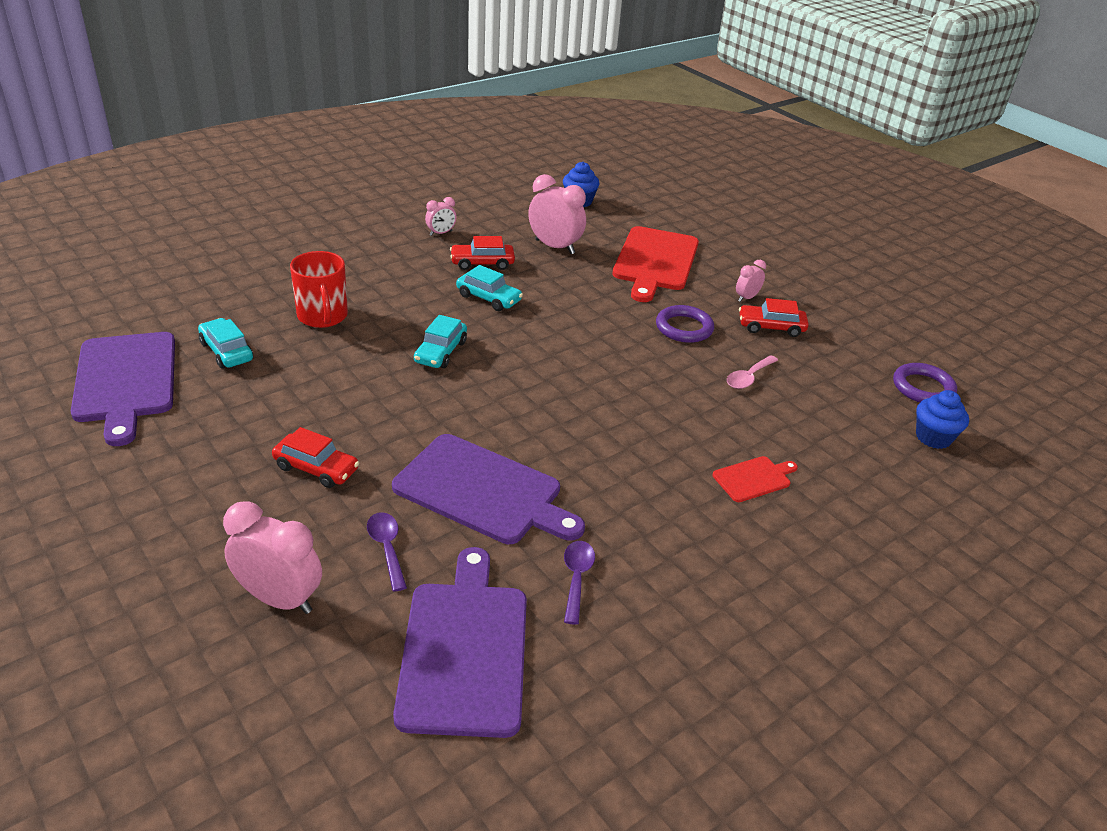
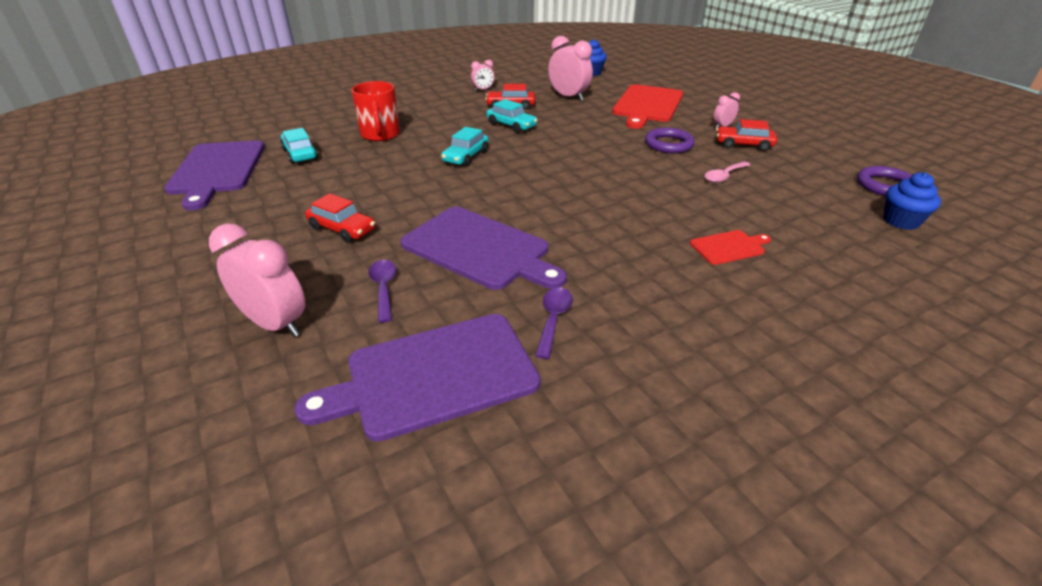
camera: 10 degrees right, 0 degrees up
purple cutting board [393,547,527,738] -> purple cutting board turned 120 degrees counterclockwise [294,314,540,442]

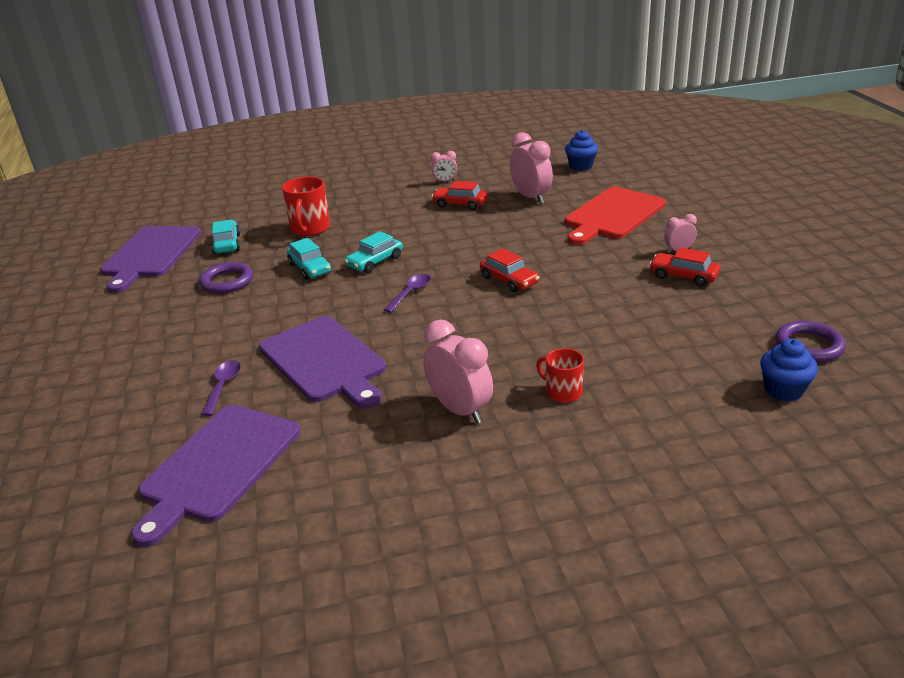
camera: 20 degrees right, 5 degrees down
pink clock [209,223,305,337] -> pink clock moved to [424,320,493,424]
purple cutting board [294,314,540,442] -> purple cutting board turned 60 degrees counterclockwise [131,405,300,547]
red car [305,193,375,243] -> red car moved to [480,248,539,292]
turquoise car [487,99,537,133] -> turquoise car moved to [287,238,331,280]
purple spoon [535,288,573,359] -> purple spoon moved to [384,274,431,313]
purple ring [645,128,695,153] -> purple ring moved to [199,262,253,294]
red cutting board [690,230,771,265] -> red mug [536,348,584,403]
pink spoon [705,161,750,183] -> none

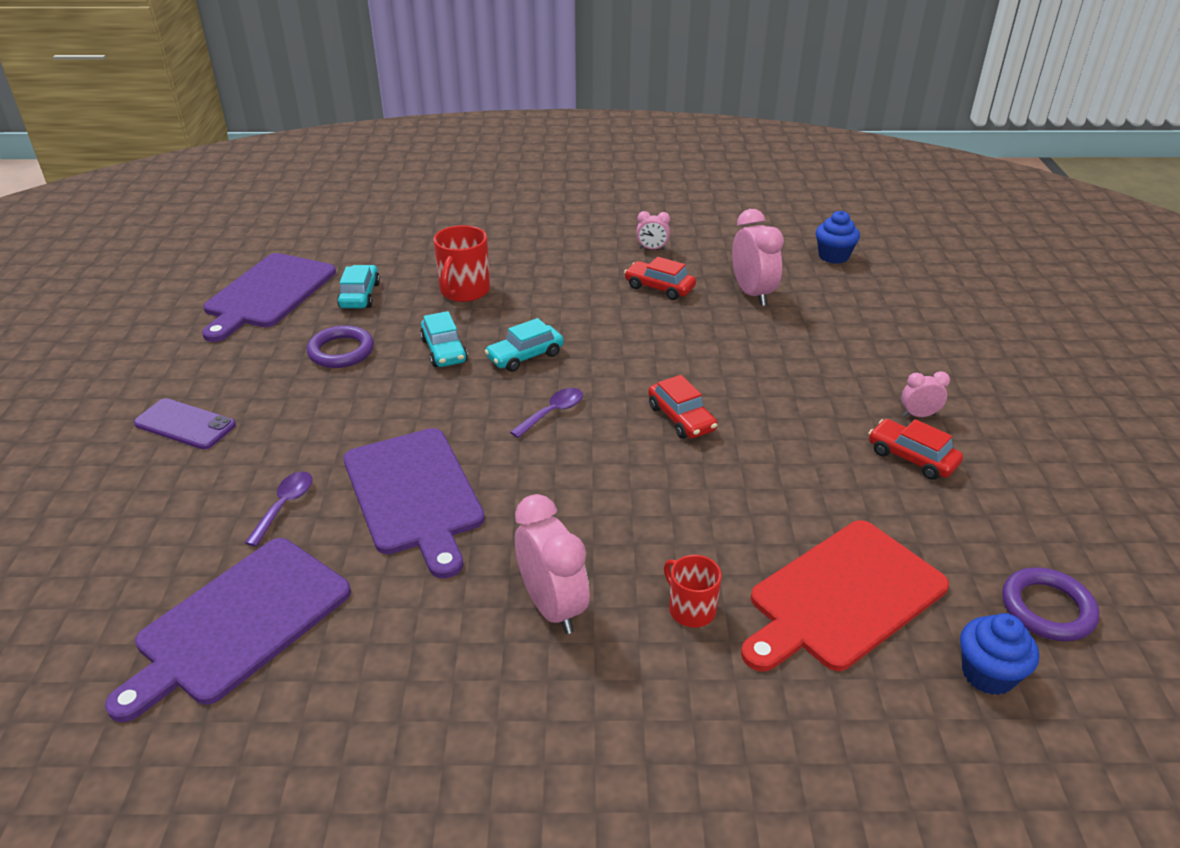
camera: 10 degrees right, 5 degrees up
red cutting board [565,187,666,245] -> red cutting board moved to [741,520,949,672]
none -> purple phone [134,398,236,449]

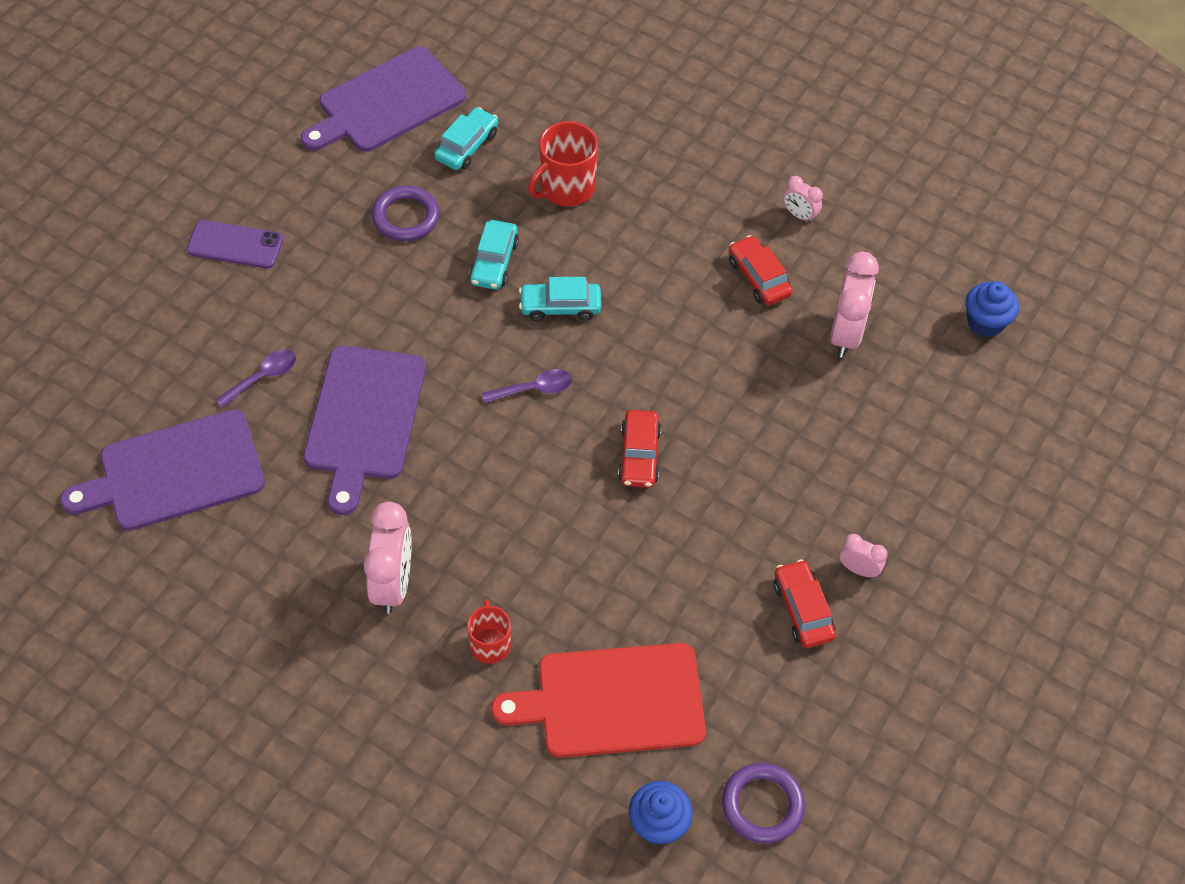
camera: 30 degrees right, 20 degrees up
purple phone [134,398,236,449] -> purple phone turned 45 degrees counterclockwise [187,220,283,269]

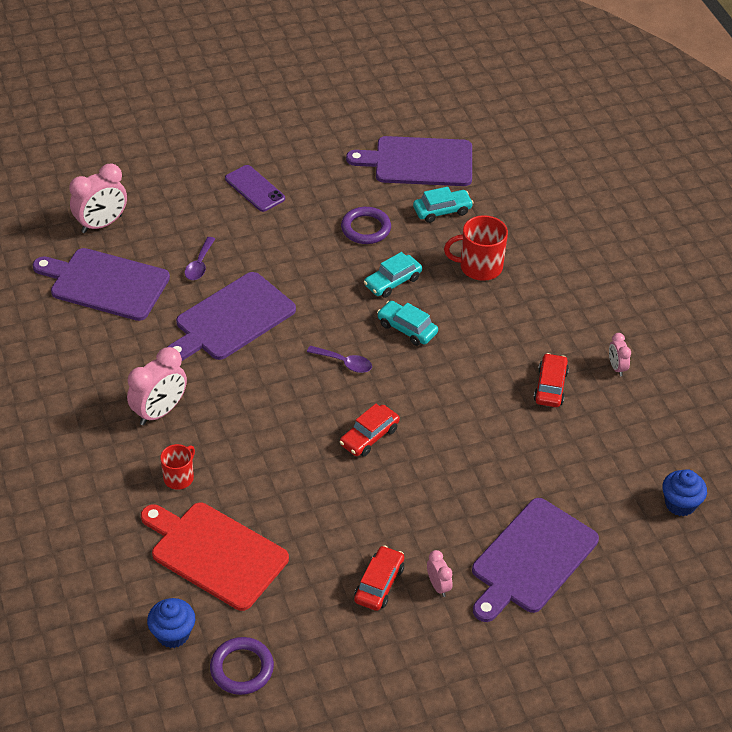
camera: 40 degrees right, 10 degrees down
purple spoon [215,349,296,408] -> purple spoon turned 105 degrees clockwise [185,237,215,280]
pink clock [830,252,879,358] -> pink clock moved to [69,164,127,233]
none -> purple cutting board [472,498,599,622]

